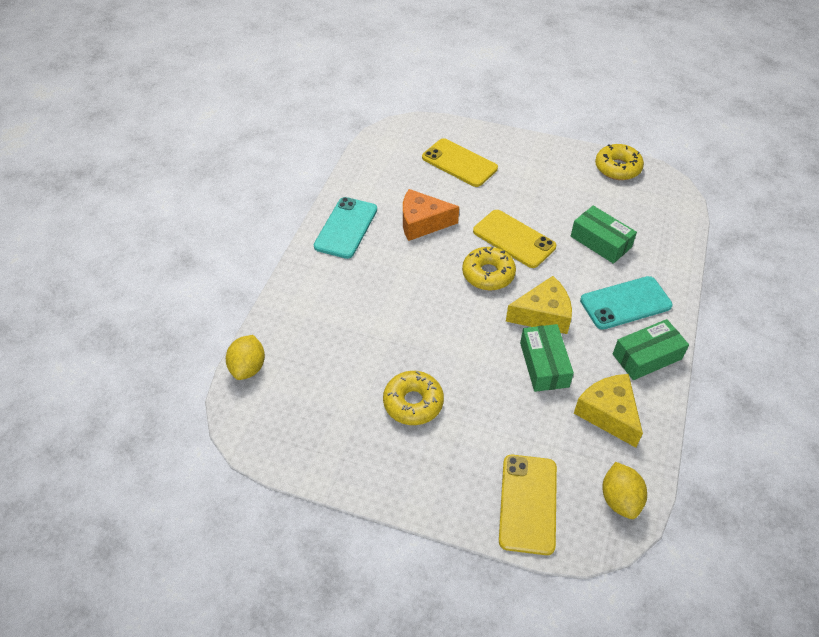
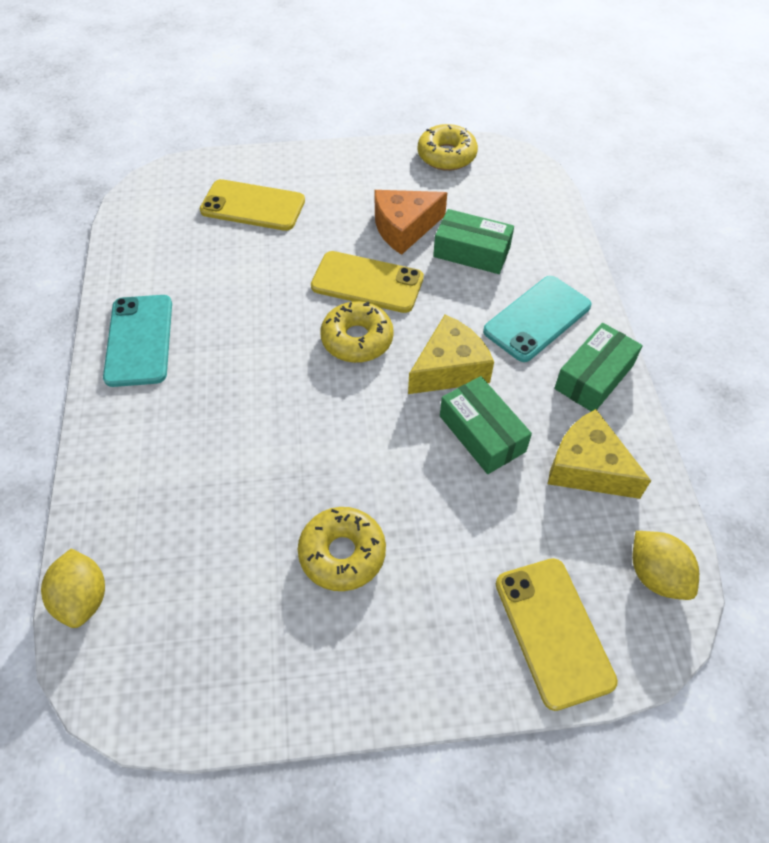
camera: 25 degrees left, 5 degrees up
orange cheese [403,189,459,241] -> orange cheese moved to [375,190,447,255]

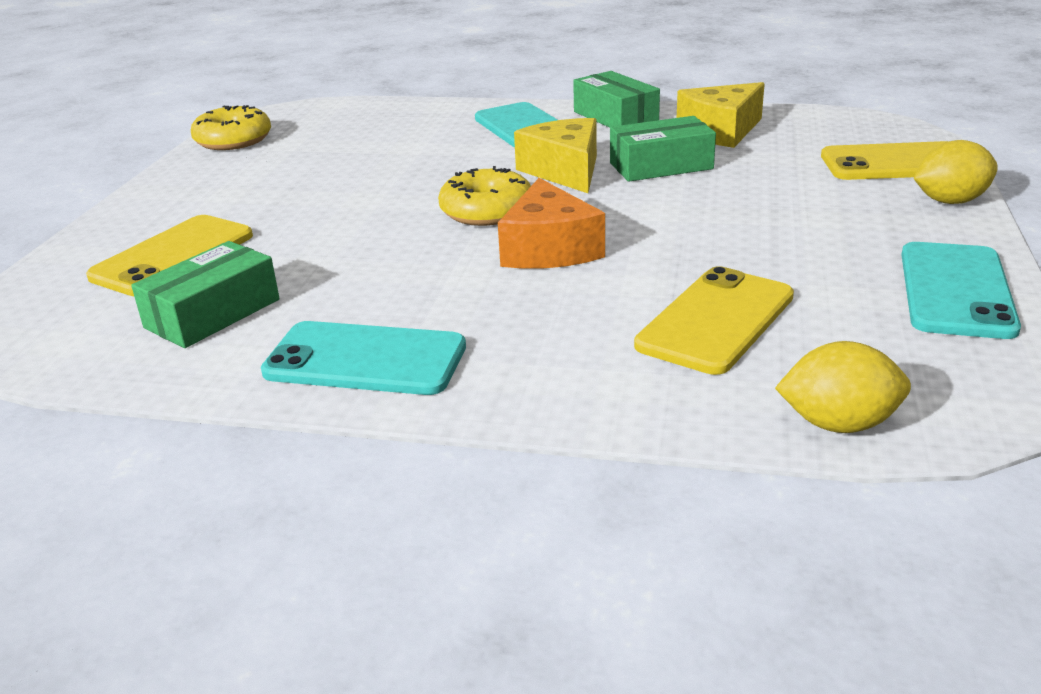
camera: 70 degrees left, 25 degrees down
yellow donut [298,507,386,591] -> none
yellow phone [311,251,424,313] -> yellow phone moved to [634,266,794,375]
orange cheese [375,190,447,255] -> orange cheese moved to [498,178,605,269]
green box [433,209,514,274] -> green box moved to [131,241,280,348]
yellow lemon [632,531,699,600] -> yellow lemon moved to [914,140,998,204]
none -> turquoise phone [901,242,1021,339]

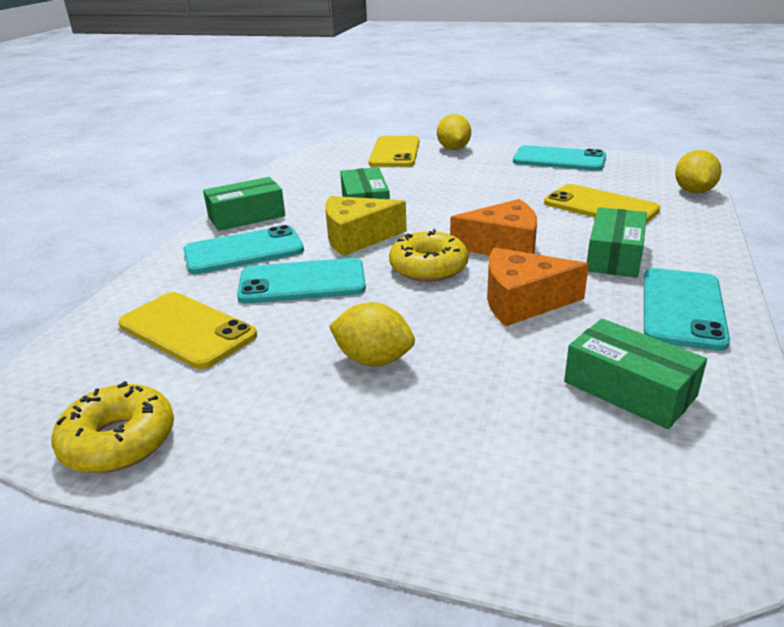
camera: 85 degrees left, 0 degrees up
yellow phone [86,215,253,296] -> yellow phone moved to [118,292,257,369]
yellow cheese [677,82,765,148] -> none
none -> turquoise phone [237,258,366,304]
none -> yellow lemon [329,302,415,366]
none -> orange cheese [487,248,589,326]
none -> green box [587,207,647,278]

